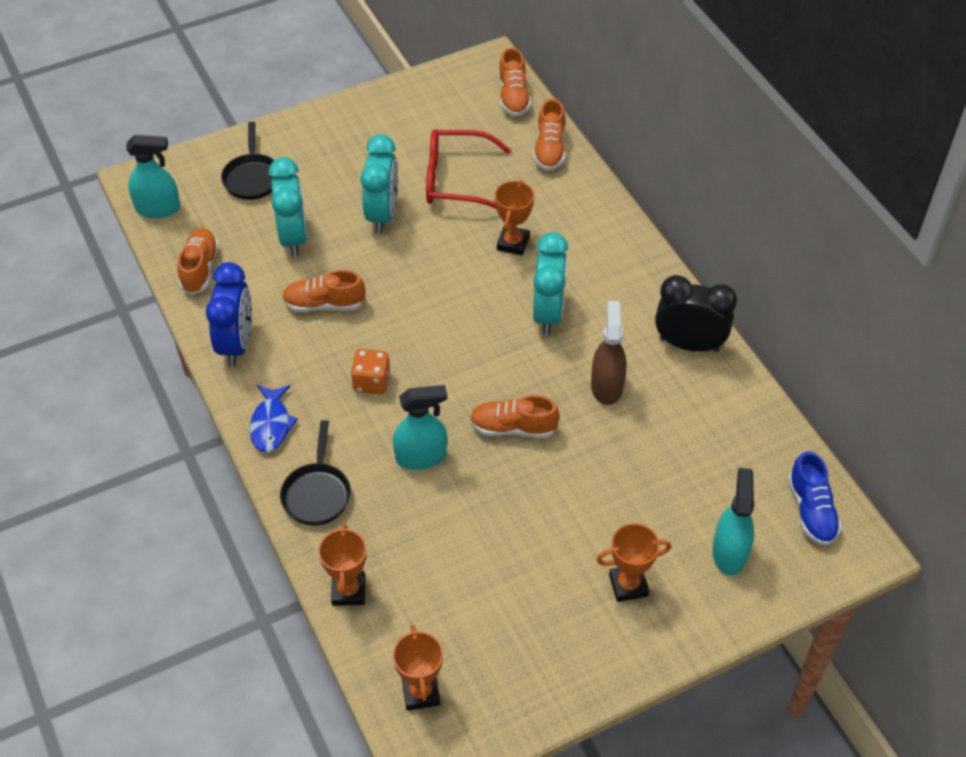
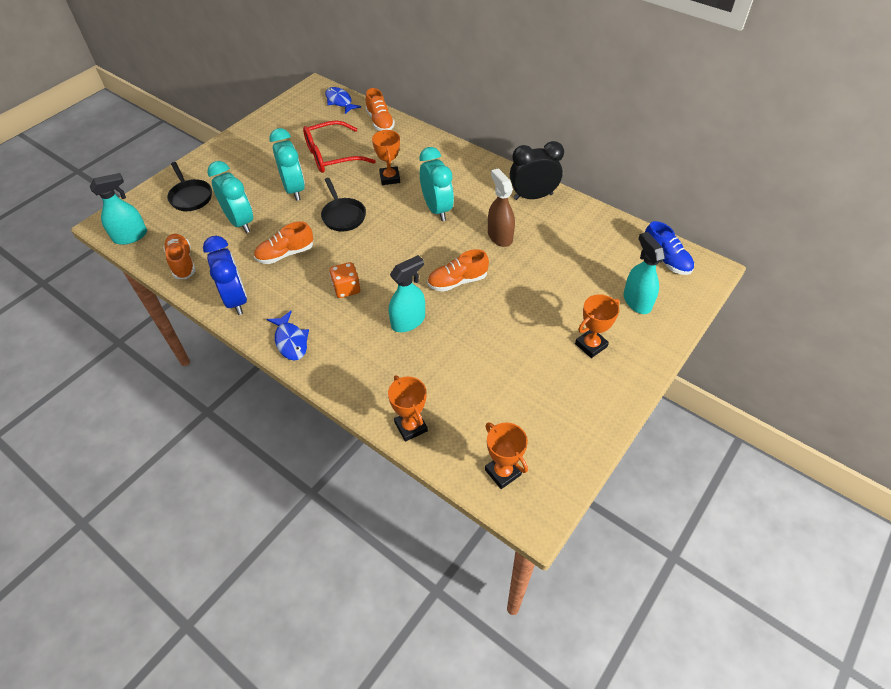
camera: 25 degrees left, 0 degrees up
black pan [280,420,351,526] -> black pan moved to [321,178,366,231]
orange shoe [498,48,531,117] -> blue fish [325,87,361,114]

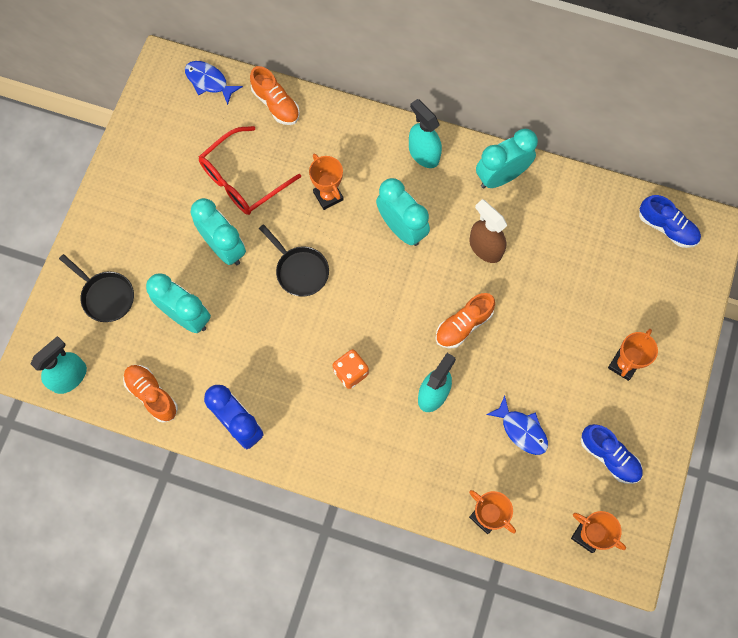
camera: 20 degrees left, 20 degrees up
orange shoe [254,221,313,264] -> none
blue fish [267,311,309,360] -> blue fish moved to [486,396,548,455]
black clock [510,141,564,200] -> turquoise clock [476,129,538,188]
turquoise spray bottle [624,232,665,314] -> turquoise spray bottle moved to [409,99,442,168]
none -> blue shoe [581,424,643,484]

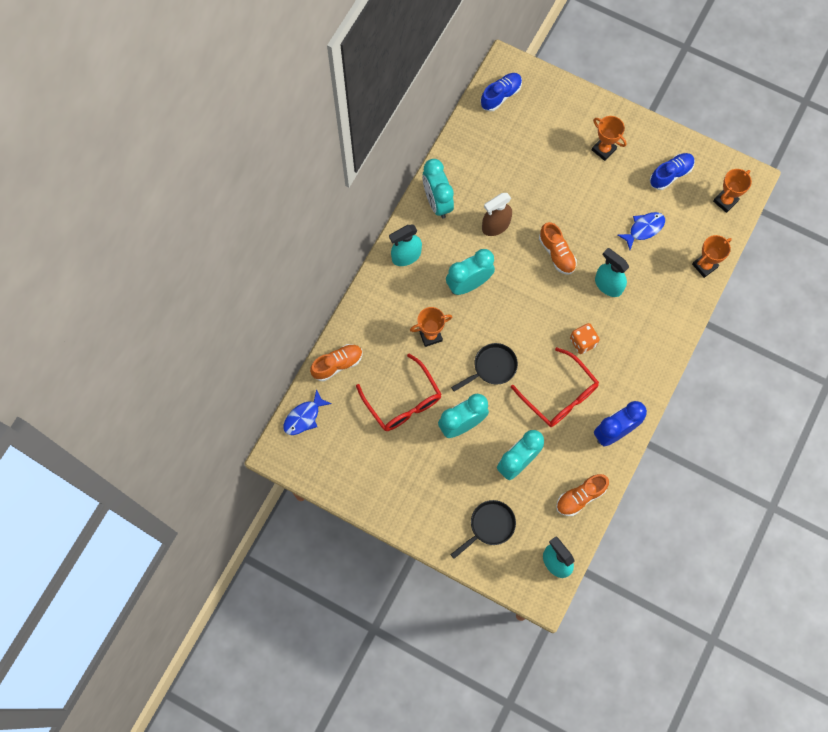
camera: 80 degrees left, 0 degrees up
none -> red glasses [511,347,599,427]

